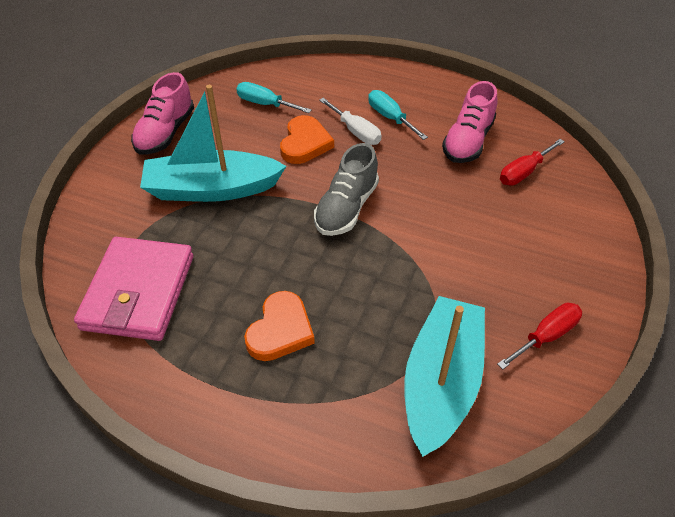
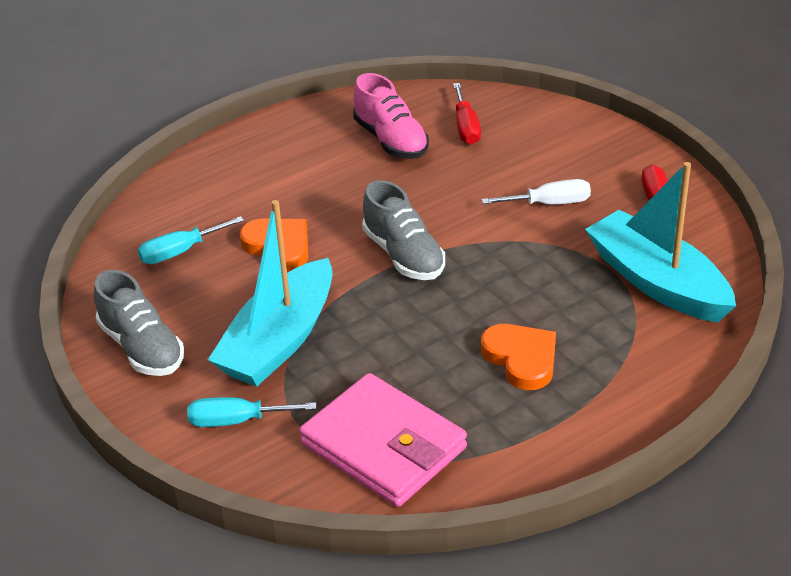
camera: 55 degrees left, 10 degrees down
pink shoe [131,72,194,155] -> grey shoe [94,270,184,376]
white screwdriver [319,98,382,145] -> white screwdriver moved to [482,179,591,205]
turquoise screwdriver [368,90,428,140] -> turquoise screwdriver moved to [187,397,316,427]

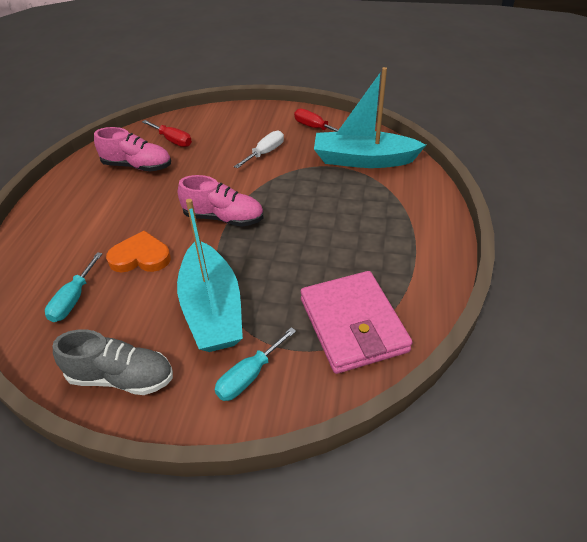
camera: 45 degrees left, 5 degrees up
pink wallet [299,373,467,507] -> pink wallet turned 75 degrees clockwise [301,271,413,374]
grey shoe [362,180,445,280] -> pink shoe [178,175,263,227]
orange heart [481,324,556,390] -> none

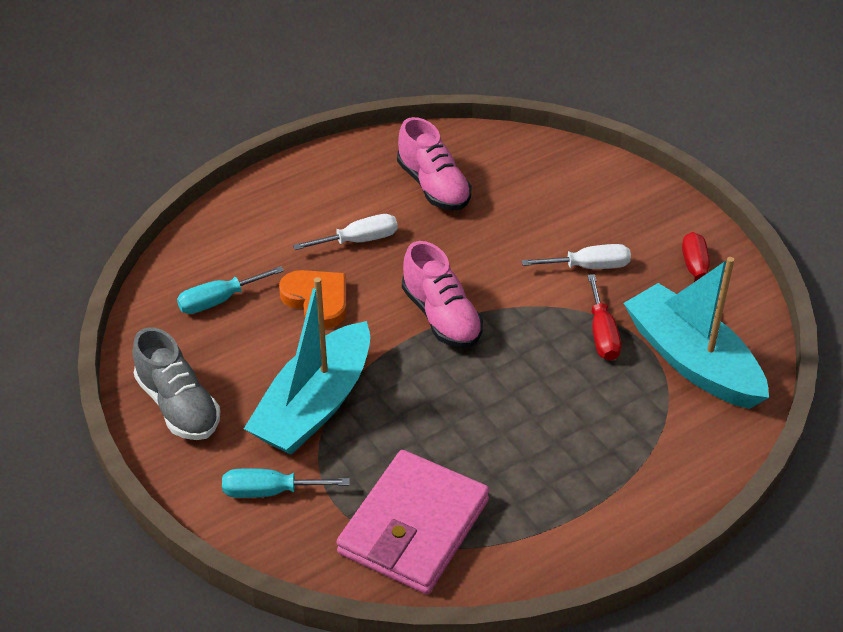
camera: 45 degrees right, 0 degrees up
red screwdriver [142,120,192,147] -> red screwdriver moved to [587,274,621,361]
none -> white screwdriver [293,214,398,250]

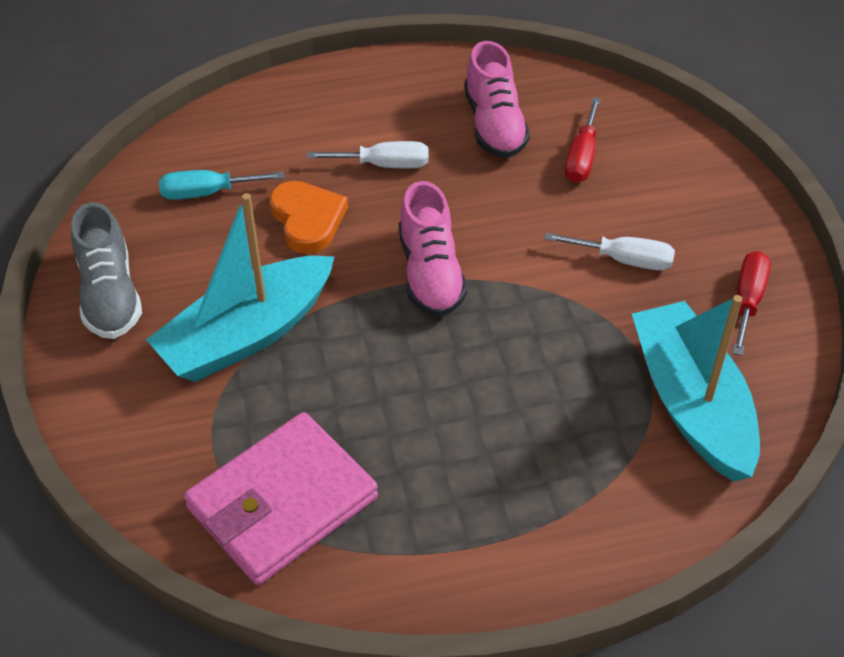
camera: 20 degrees right, 5 degrees up
turquoise screwdriver [222,468,349,498] -> none
red screwdriver [587,274,621,361] -> red screwdriver moved to [565,97,601,183]

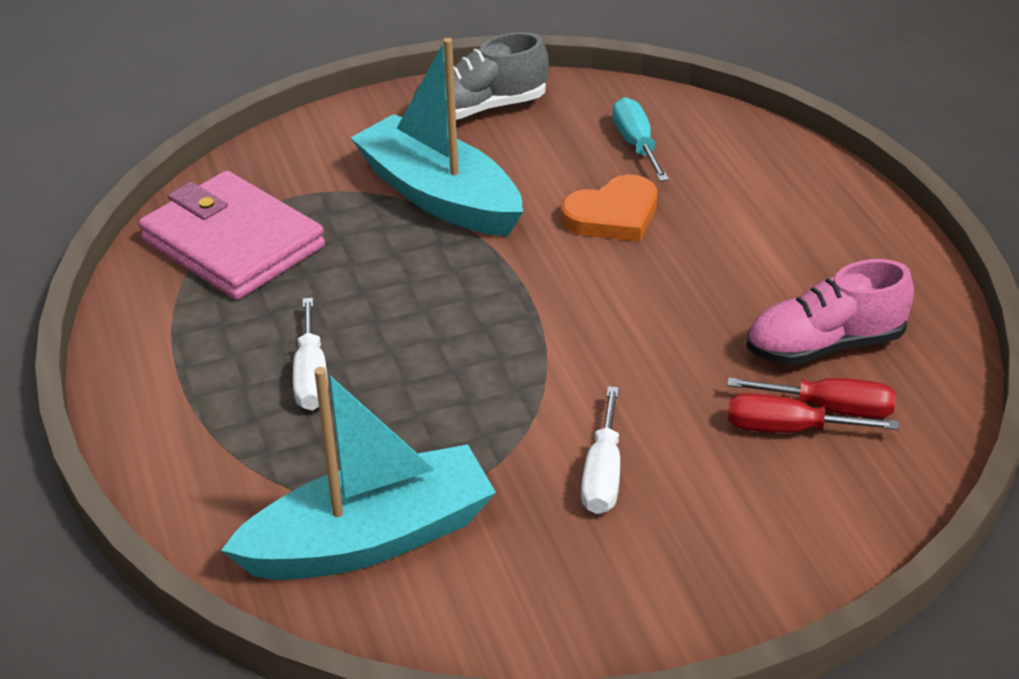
camera: 85 degrees right, 10 degrees down
white screwdriver [307,141,428,168] -> white screwdriver moved to [293,298,328,410]
pink shoe [399,181,467,317] -> none
red screwdriver [733,251,771,356] -> red screwdriver moved to [727,378,896,418]

